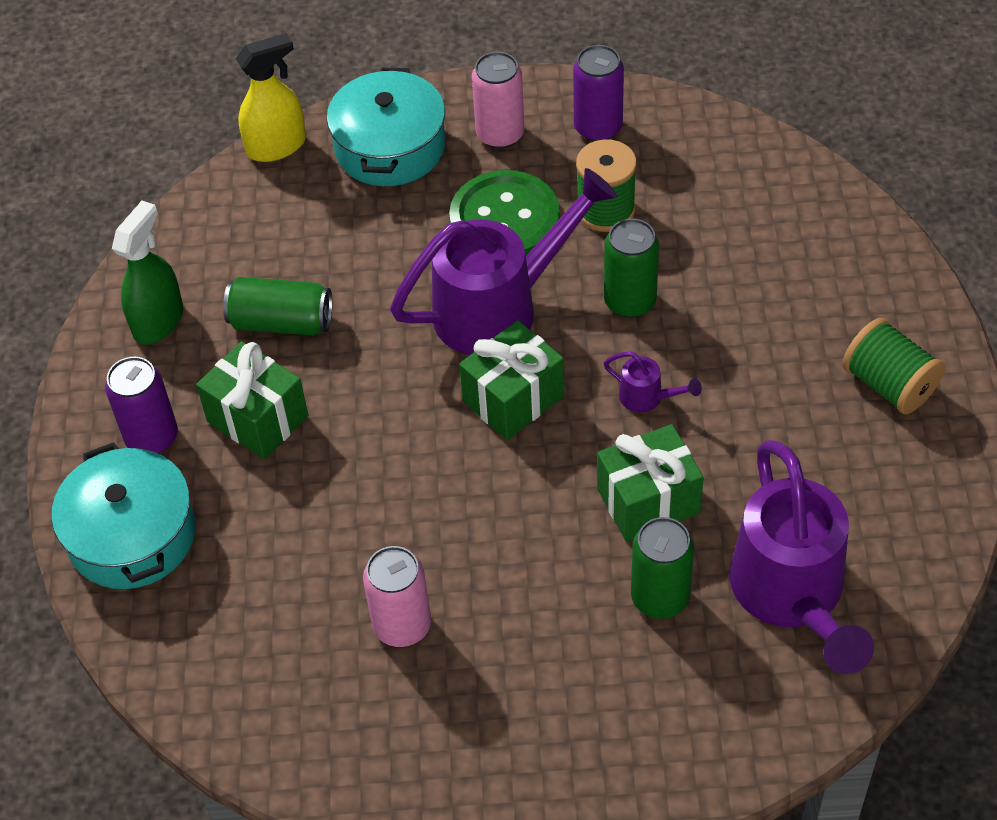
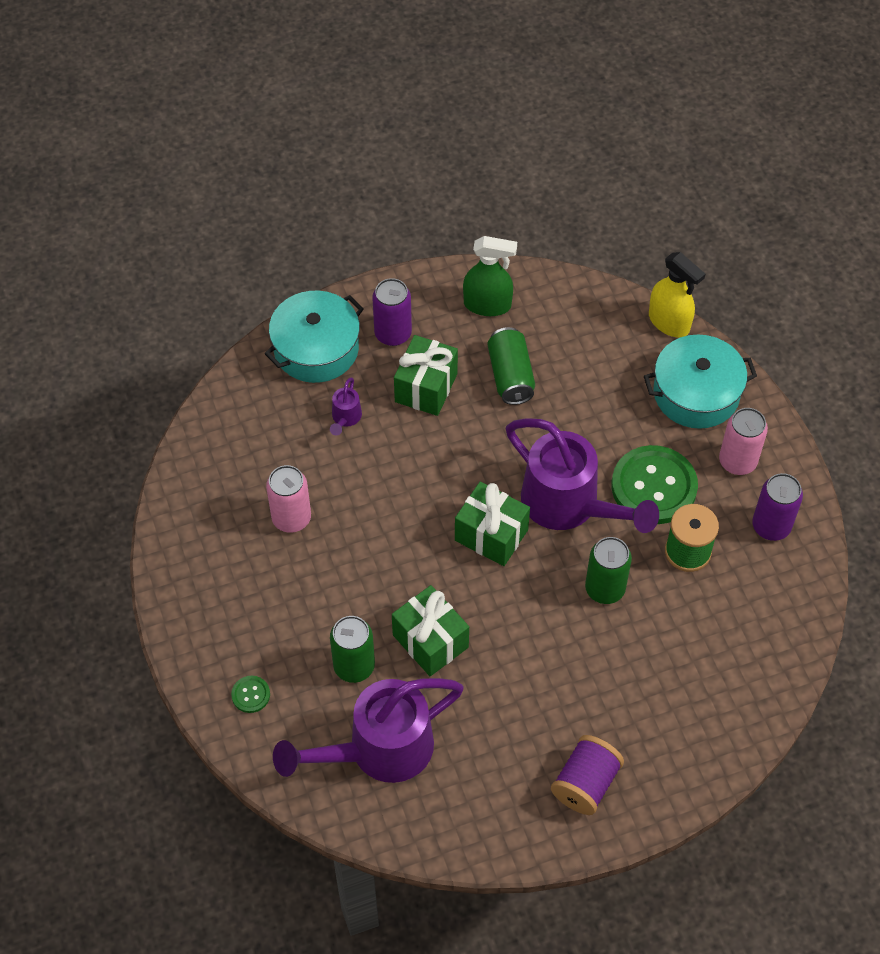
camera: 70 degrees right, 5 degrees up
purple watering can [604,352,702,413] -> purple watering can moved to [330,377,362,436]
green spool [842,318,945,414] -> purple spool [551,735,624,815]
none -> green button [231,676,270,713]

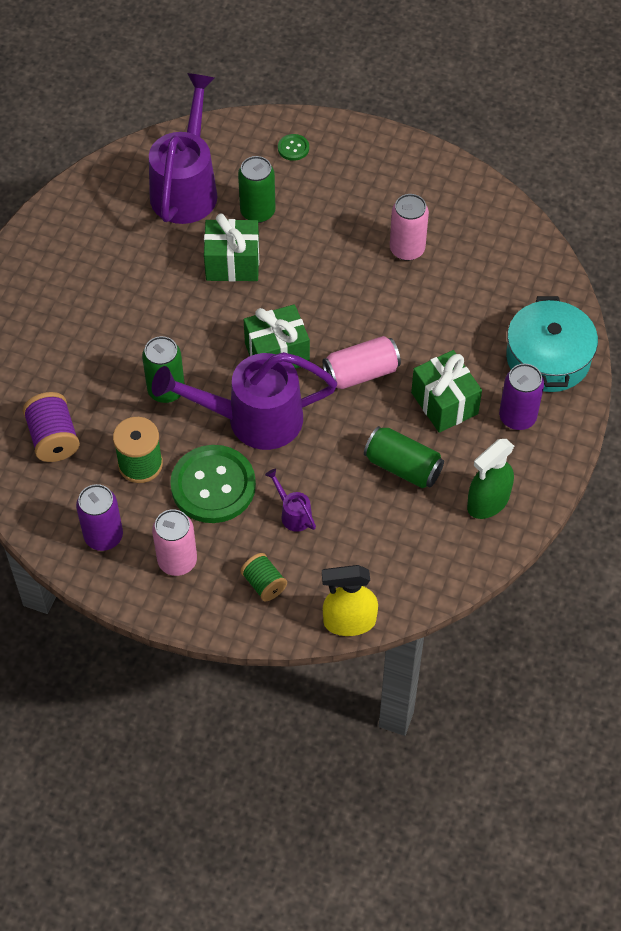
camera: 130 degrees right, 0 degrees up
purple watering can [330,377,362,436] -> purple watering can moved to [265,469,316,532]
purple spool [551,735,624,815] -> purple spool moved to [23,392,80,462]
turquoise pot [644,335,757,429] -> green spool [240,553,287,601]
none -> pink can [323,336,401,389]

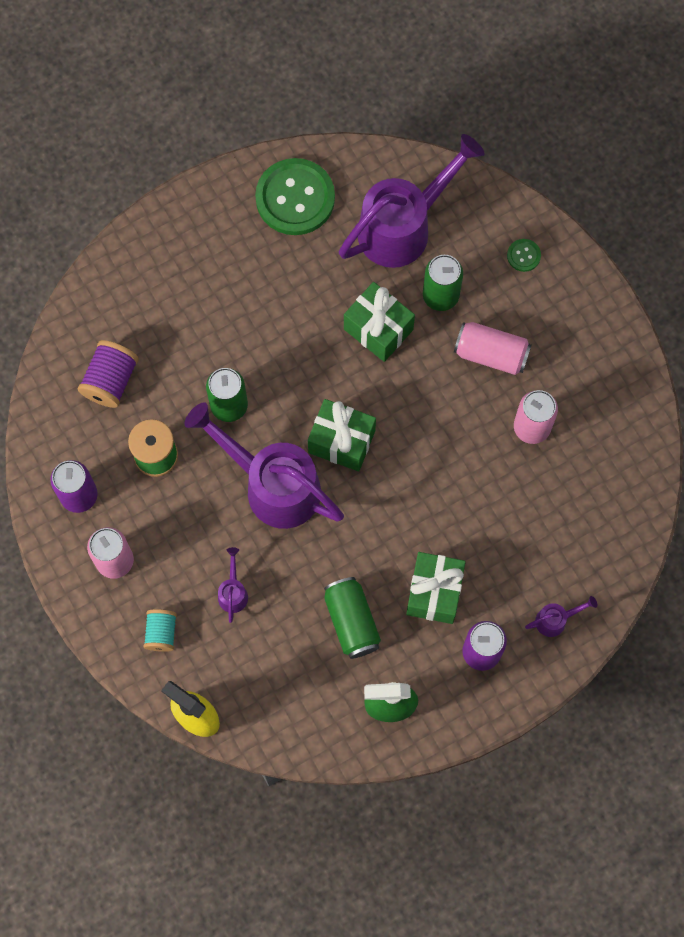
camera: 40 degrees right, 15 degrees up
green button [170,445,256,523] -> green button moved to [255,158,335,235]
green spool [240,553,287,601] -> turquoise spool [143,609,177,652]
pink can [323,336,401,389] -> pink can moved to [454,322,532,375]
turquoise pot [506,296,598,392] -> purple watering can [525,596,597,637]

